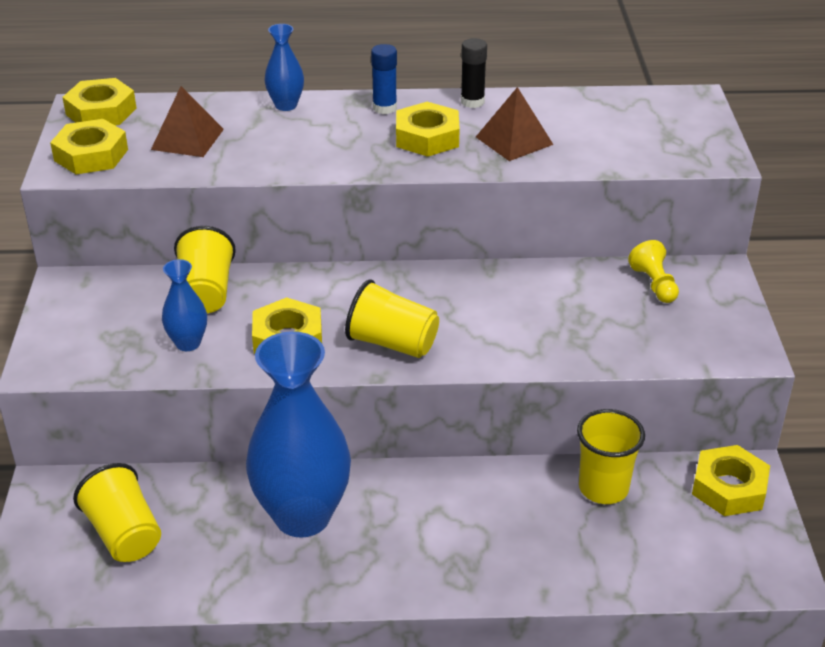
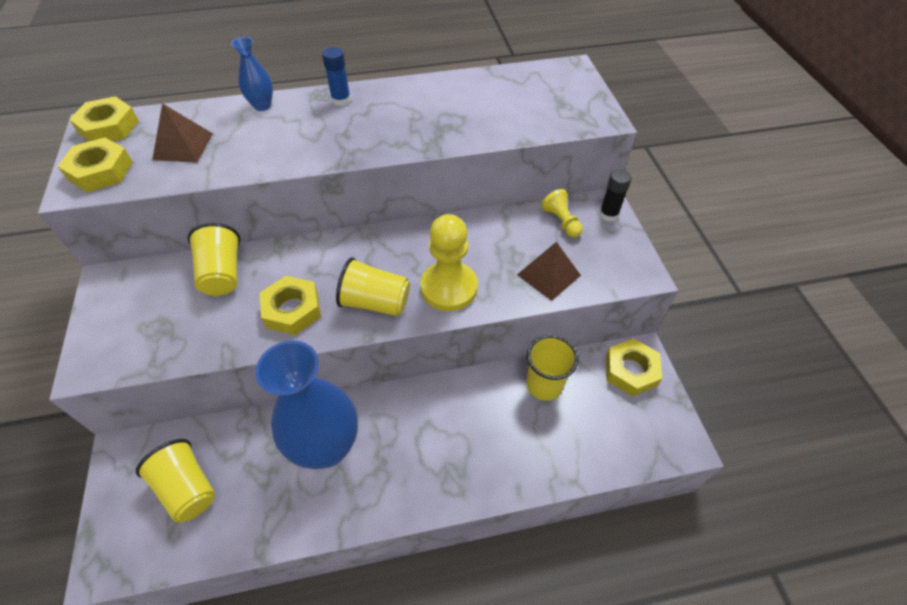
camera: 10 degrees left, 15 degrees up
blue vase [162,259,207,351] -> none
yellow nut [396,102,460,157] -> none
black glue stick [461,38,487,108] -> black glue stick moved to [599,169,632,221]
brown pyramid [476,87,554,161] -> brown pyramid moved to [517,242,581,301]
none -> yellow pawn [420,214,478,311]

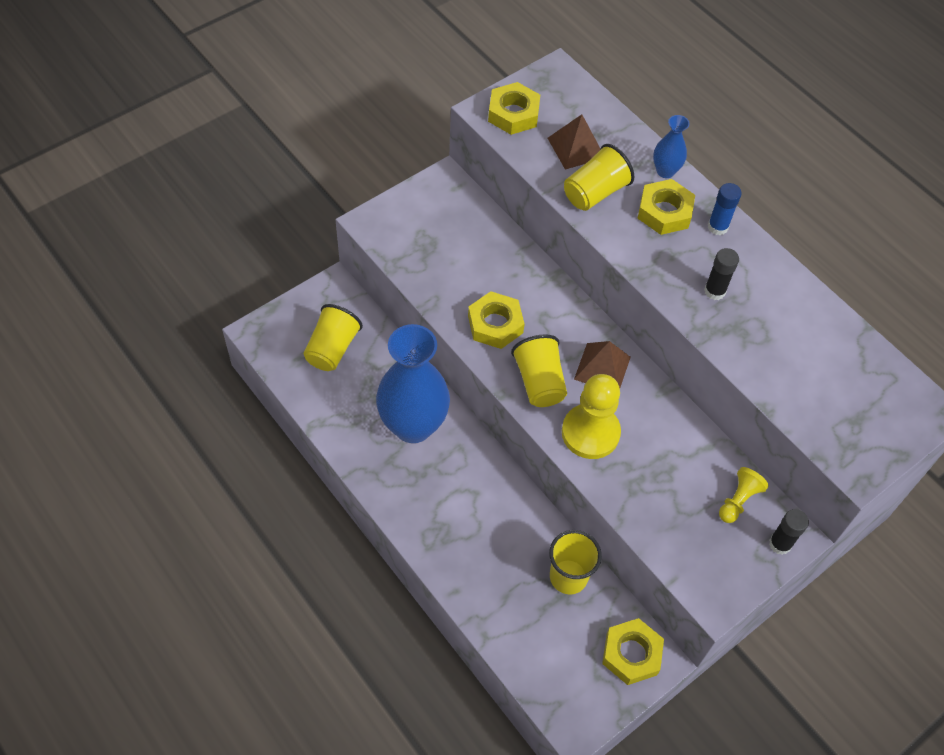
camera: 60 degrees right, 5 degrees up
yellow nut [69,96,139,141] -> yellow nut moved to [637,179,695,235]
yellow cup [187,223,240,296] -> yellow cup moved to [564,144,635,211]
brown pyramid [517,242,581,301] -> brown pyramid moved to [574,341,631,388]
none -> black glue stick [704,248,739,300]

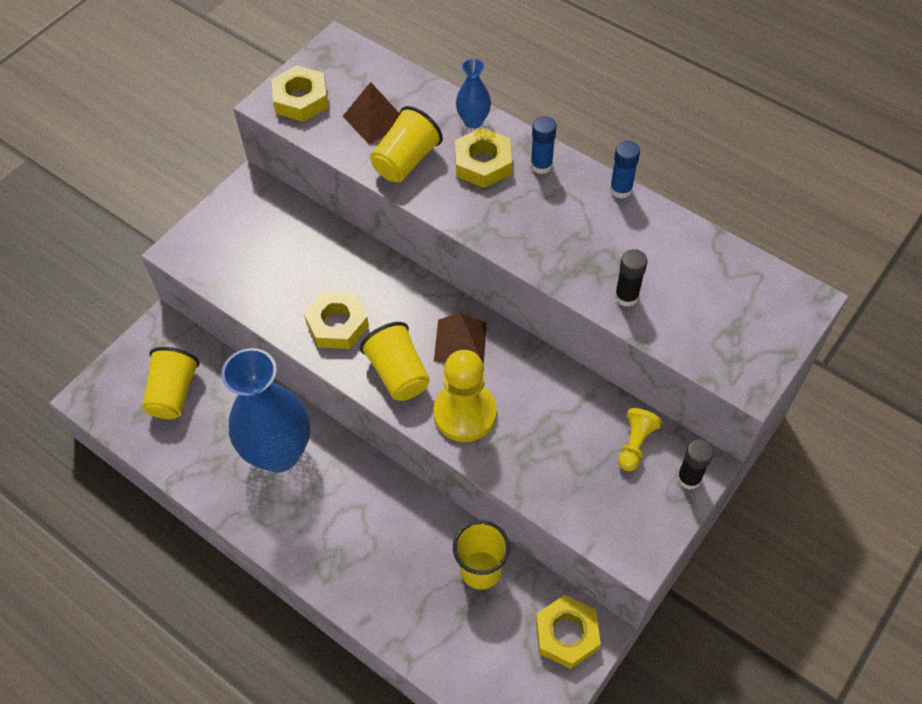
camera: 10 degrees left, 0 degrees up
black glue stick [704,248,739,300] -> black glue stick moved to [615,249,648,307]
none -> blue glue stick [610,141,640,199]

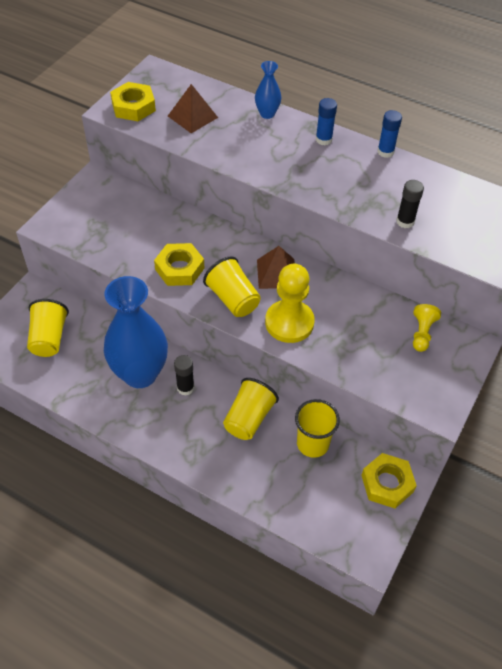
camera: 10 degrees left, 5 degrees down
yellow cup [370,106,443,182] -> yellow cup moved to [223,378,279,440]
yellow nut [455,127,512,188] -> none
black glue stick [677,439,714,490] -> black glue stick moved to [174,355,194,396]

